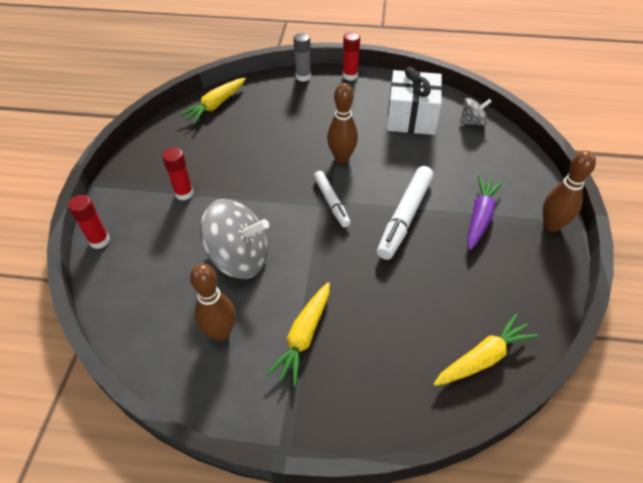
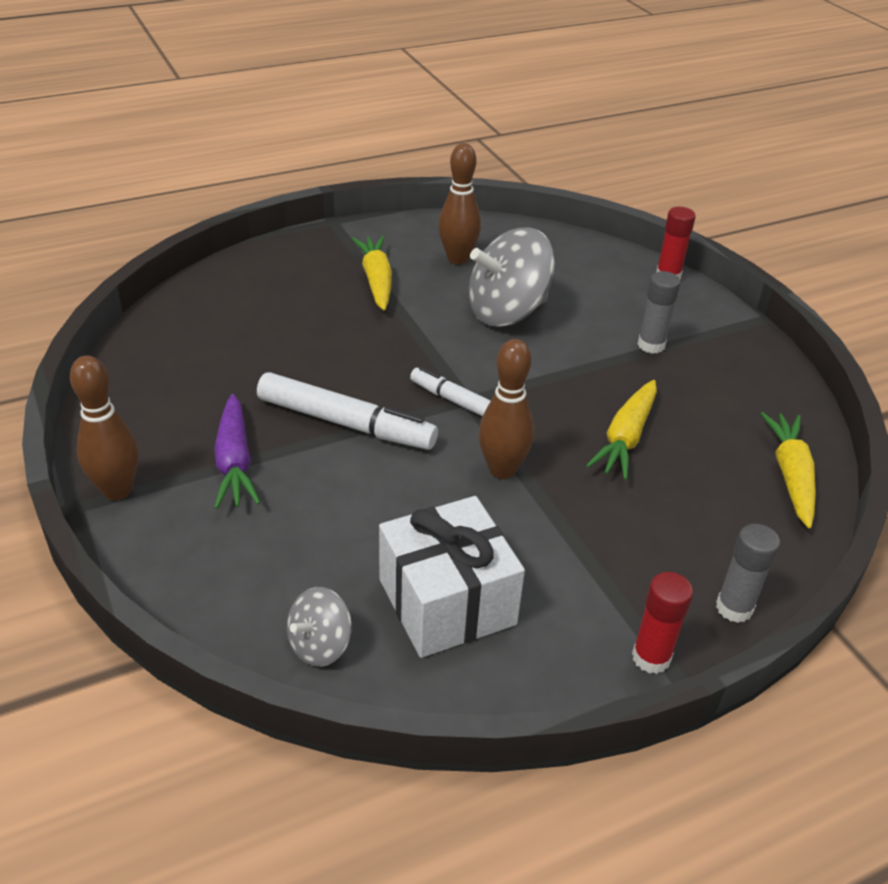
camera: 145 degrees right, 10 degrees down
red glue stick [162,147,194,200] -> grey glue stick [637,271,681,354]
white marker [377,166,433,260] -> white marker turned 120 degrees clockwise [257,372,438,450]
yellow carrot [434,313,538,386] -> yellow carrot moved to [586,380,657,480]

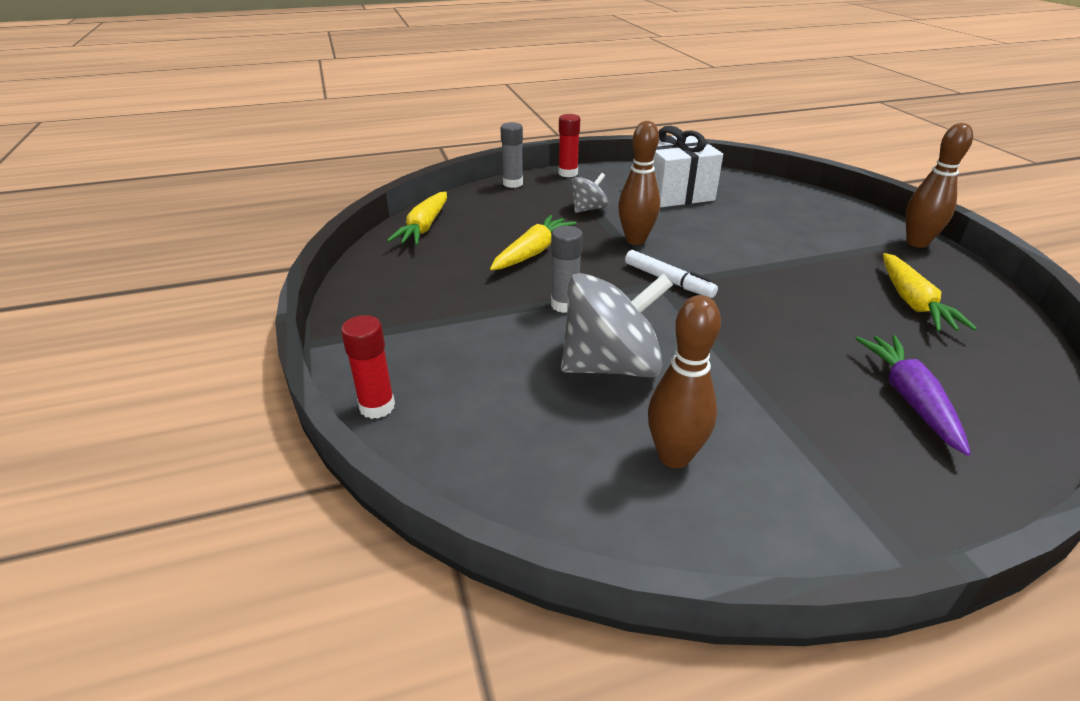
camera: 170 degrees left, 5 degrees down
purple carrot [214,394,261,509] -> purple carrot moved to [855,335,971,456]
white marker [257,372,438,450] -> none
grey spinning top [287,587,352,667] -> grey spinning top moved to [571,173,608,213]
yellow carrot [352,236,392,310] -> yellow carrot moved to [883,253,977,331]
grey glue stick [637,271,681,354] -> grey glue stick moved to [551,226,583,313]

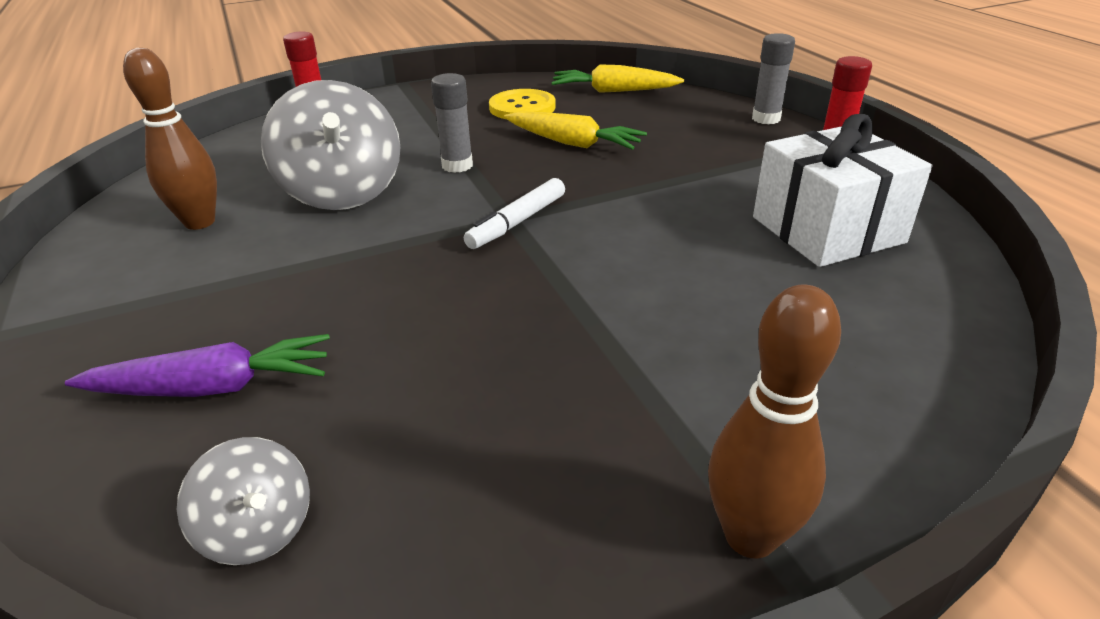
camera: 85 degrees right, 0 degrees up
grey spinning top [571,173,608,213] -> grey spinning top moved to [177,437,310,565]
brown bowling pin [618,121,660,245] -> none
yellow carrot [883,253,977,331] -> none
none -> yellow button [489,89,556,119]

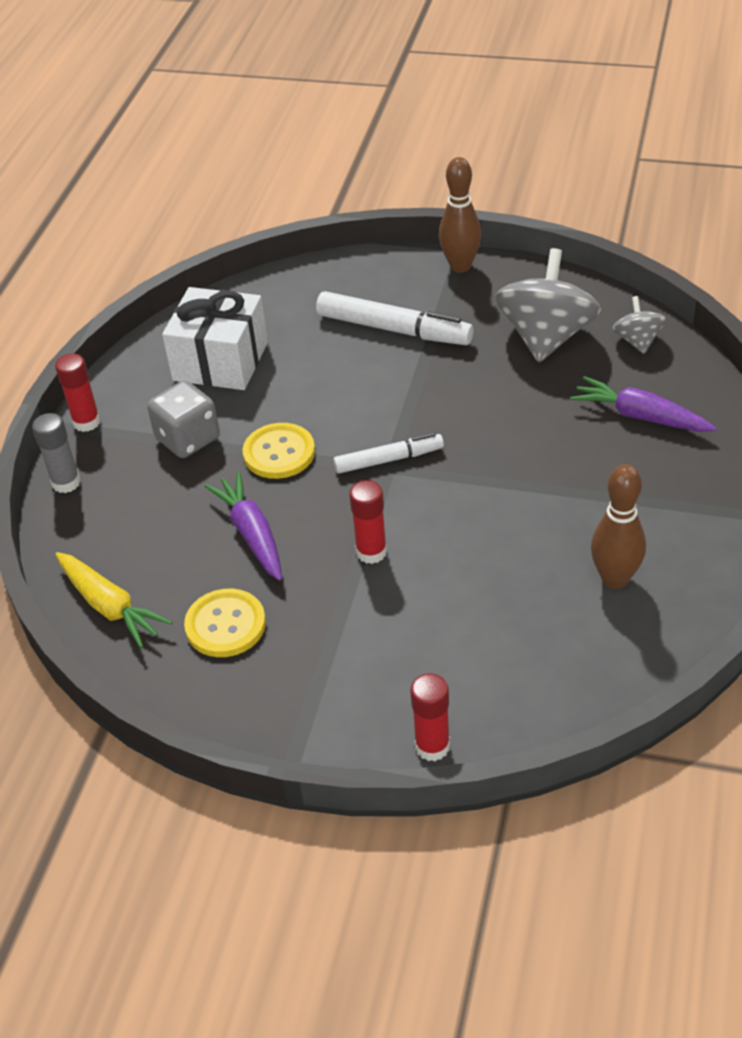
camera: 140 degrees left, 10 degrees up
grey spinning top [261,80,401,210] -> grey spinning top moved to [495,248,601,362]
grey glue stick [431,73,473,173] -> red glue stick [349,480,387,564]
yellow carrot [504,111,647,150] -> purple carrot [204,472,282,581]
none -> grey dice [147,380,220,458]
none -> yellow button [242,423,315,479]
none -> white marker [316,291,474,345]

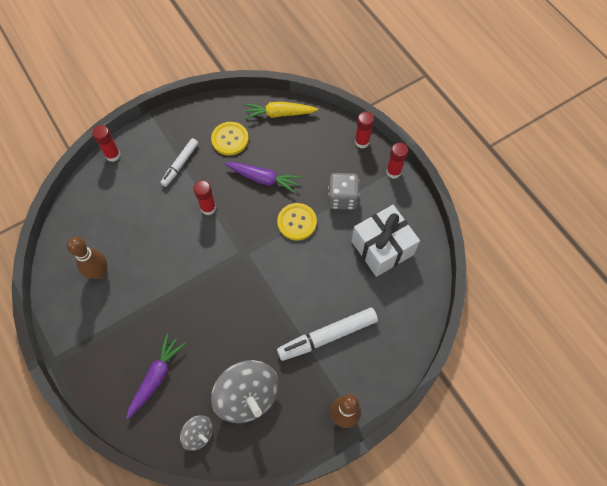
camera: 130 degrees right, 20 degrees up
grey glue stick [32,413,81,493] -> red glue stick [355,112,374,148]
white marker [333,433,444,474] -> white marker moved to [160,138,198,187]
purple carrot [570,376,717,432] -> purple carrot turned 45 degrees counterclockwise [126,334,186,419]

